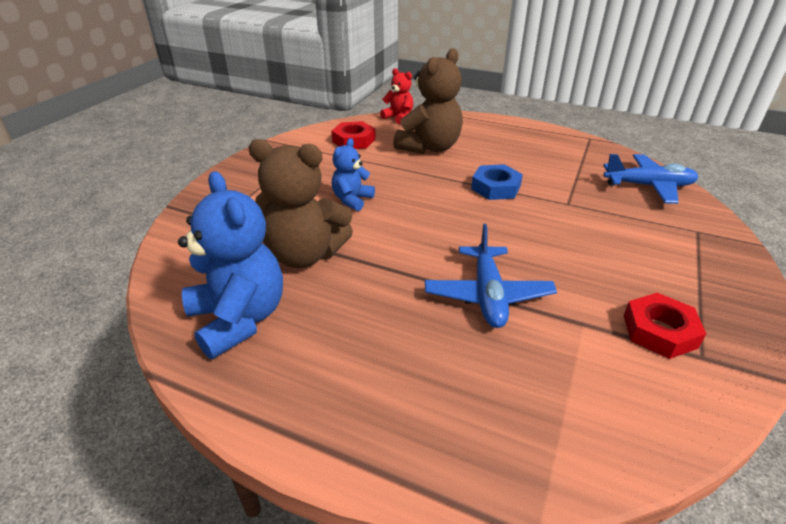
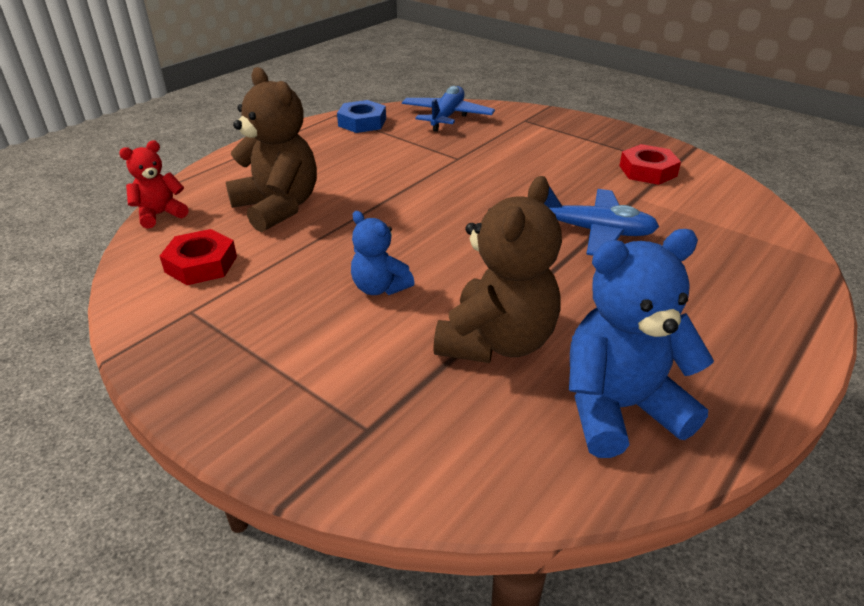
camera: 75 degrees left, 0 degrees up
blue nut [471,164,523,200] -> blue nut moved to [337,100,386,133]

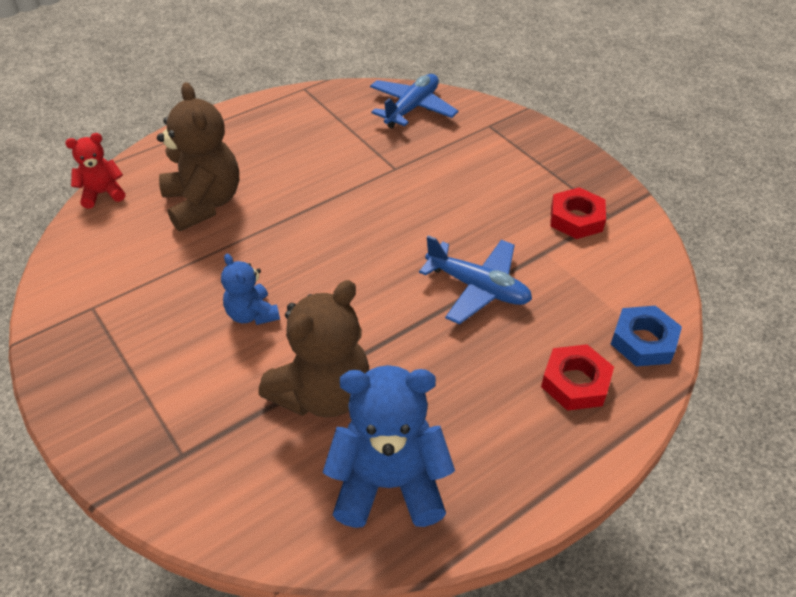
camera: 15 degrees right, 10 degrees up
red nut [160,229,237,285] -> red nut moved to [541,344,614,411]
blue nut [337,100,386,133] -> blue nut moved to [611,306,682,367]

